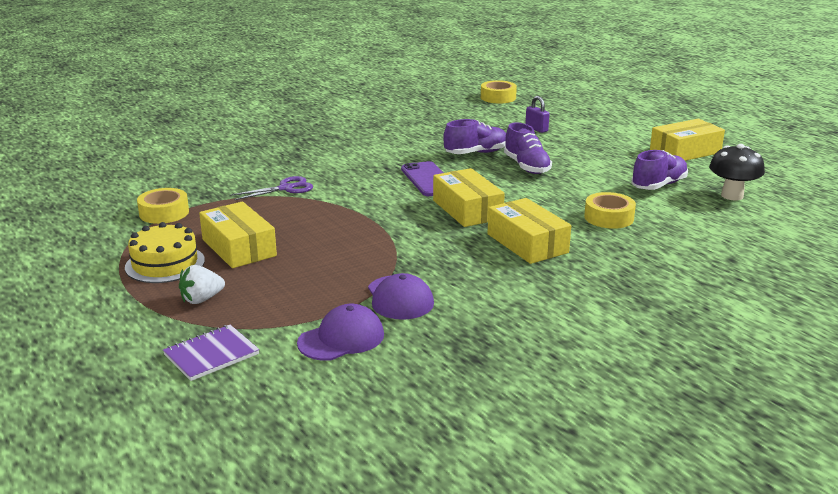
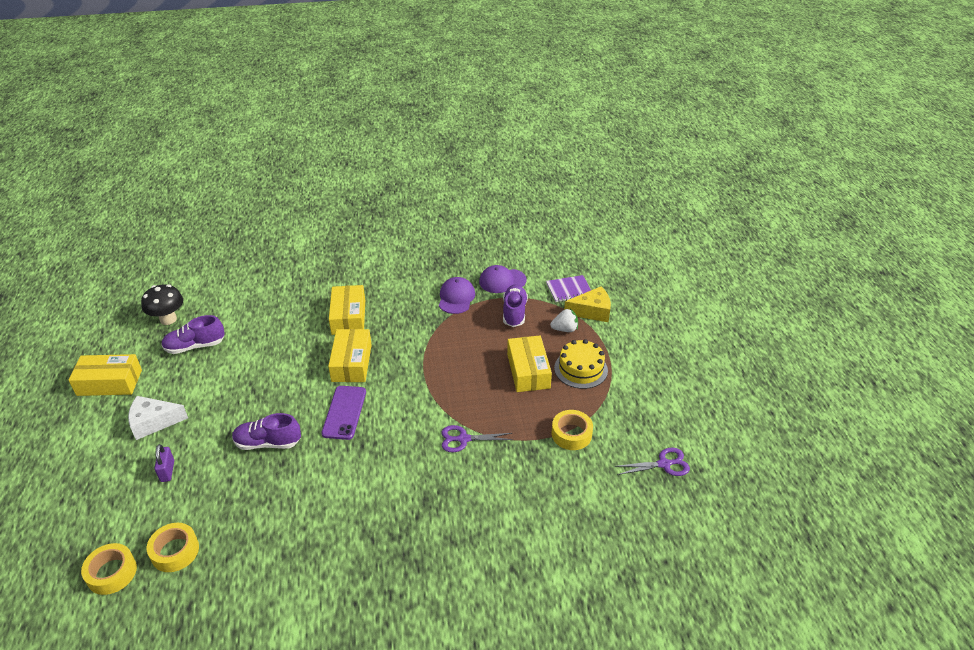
camera: 155 degrees left, 15 degrees up
purple shoe [504,122,552,174] -> purple shoe moved to [503,284,528,327]
yellow tape [584,192,636,229] -> yellow tape moved to [147,523,199,572]
none -> white cheese [128,396,188,440]
none -> yellow cheese [564,286,611,322]
none -> purple scissors [614,448,690,476]

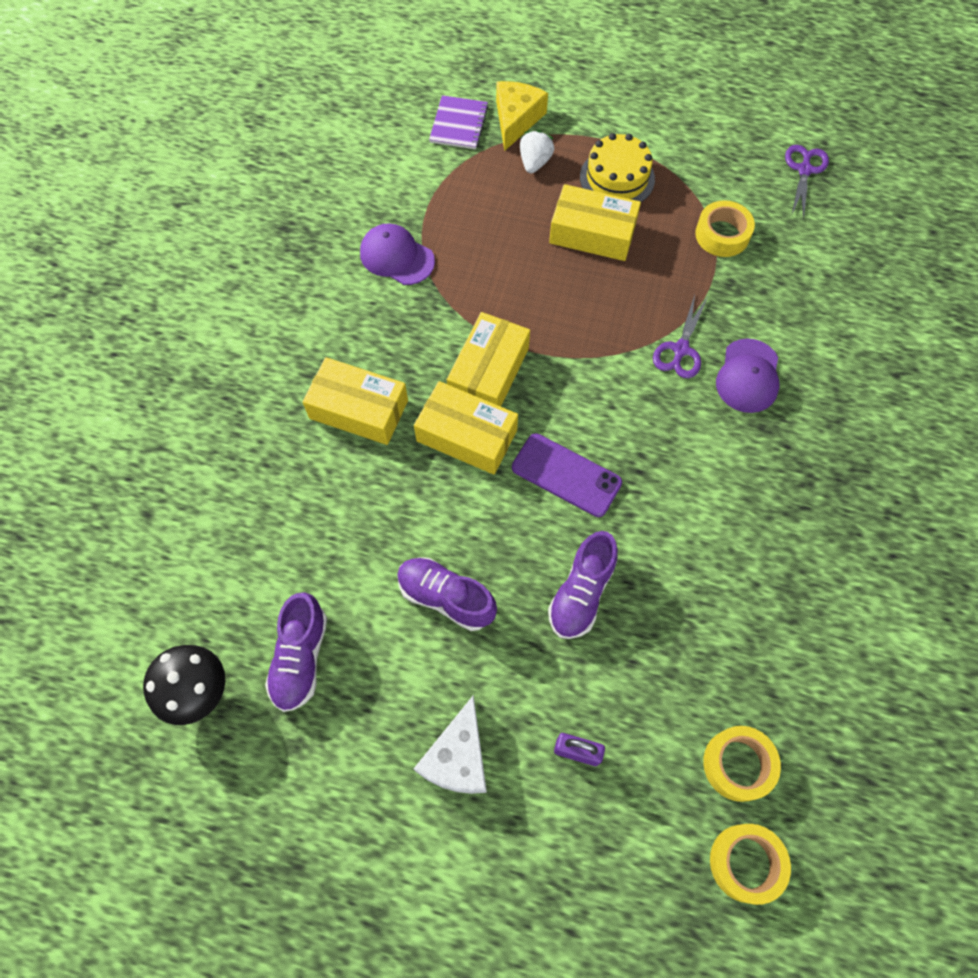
camera: 65 degrees left, 25 degrees up
yellow box [69,354,142,396] -> yellow box moved to [447,312,530,406]
purple cap [479,265,527,293] -> purple cap moved to [716,338,780,413]
purple shoe [503,284,528,327] -> purple shoe moved to [397,557,497,631]

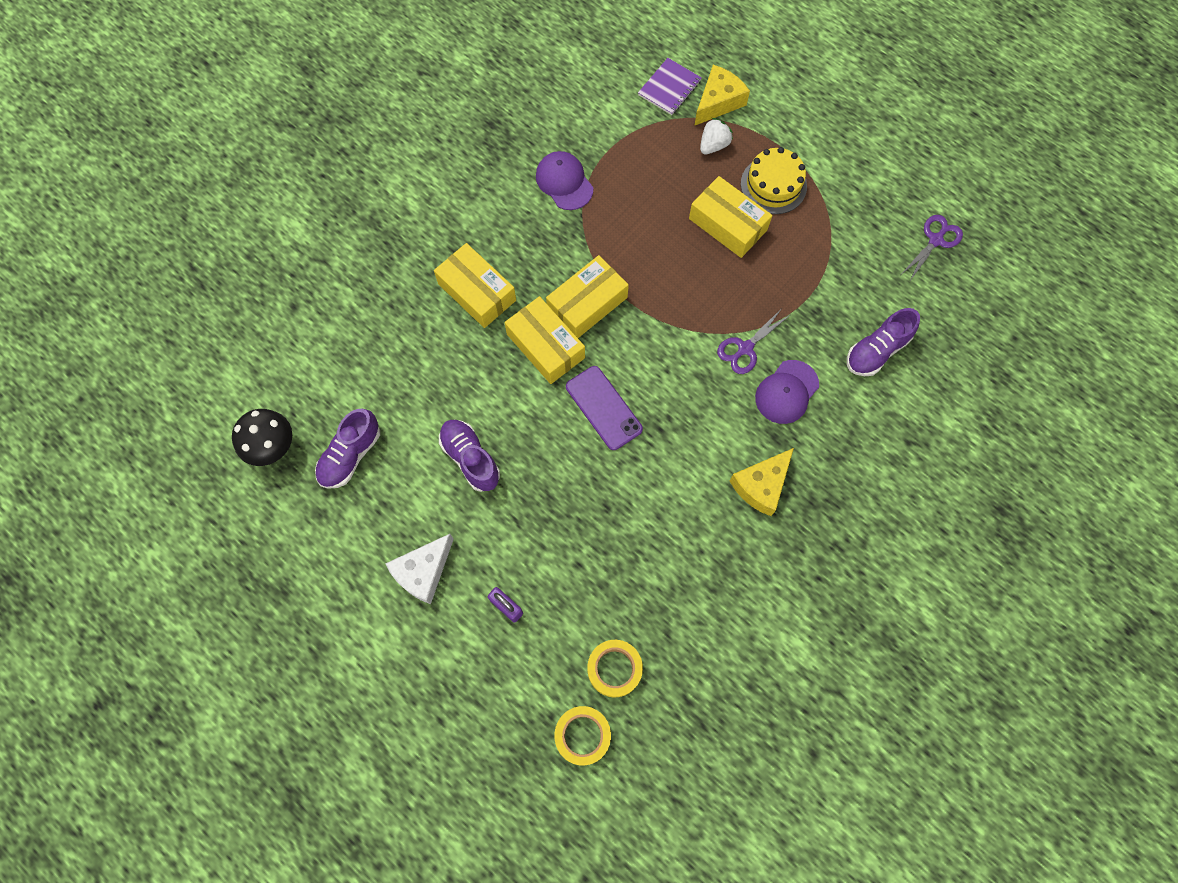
camera: 25 degrees right, 5 degrees up
purple shoe [548,531,618,639] -> purple shoe moved to [847,308,920,376]
yellow tape [695,200,755,257] -> none
none -> yellow cheese [730,448,794,516]

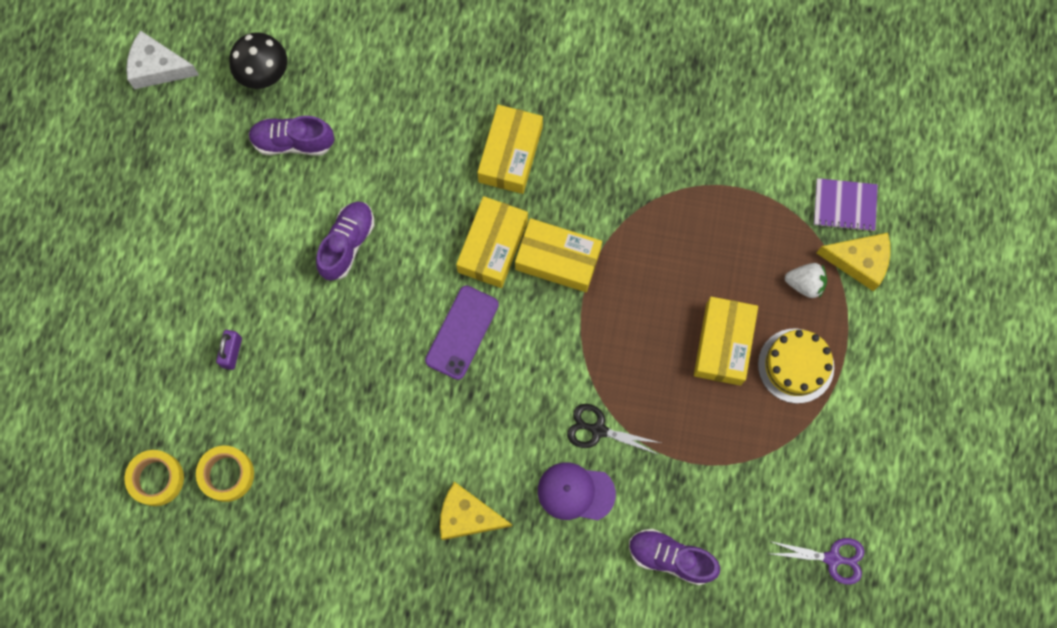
camera: 60 degrees right, 5 degrees up
white cheese [385,534,454,604] -> white cheese moved to [126,30,199,89]
purple cap [536,151,593,210] -> none
purple scissors [717,308,790,374] -> black scissors [567,404,661,455]

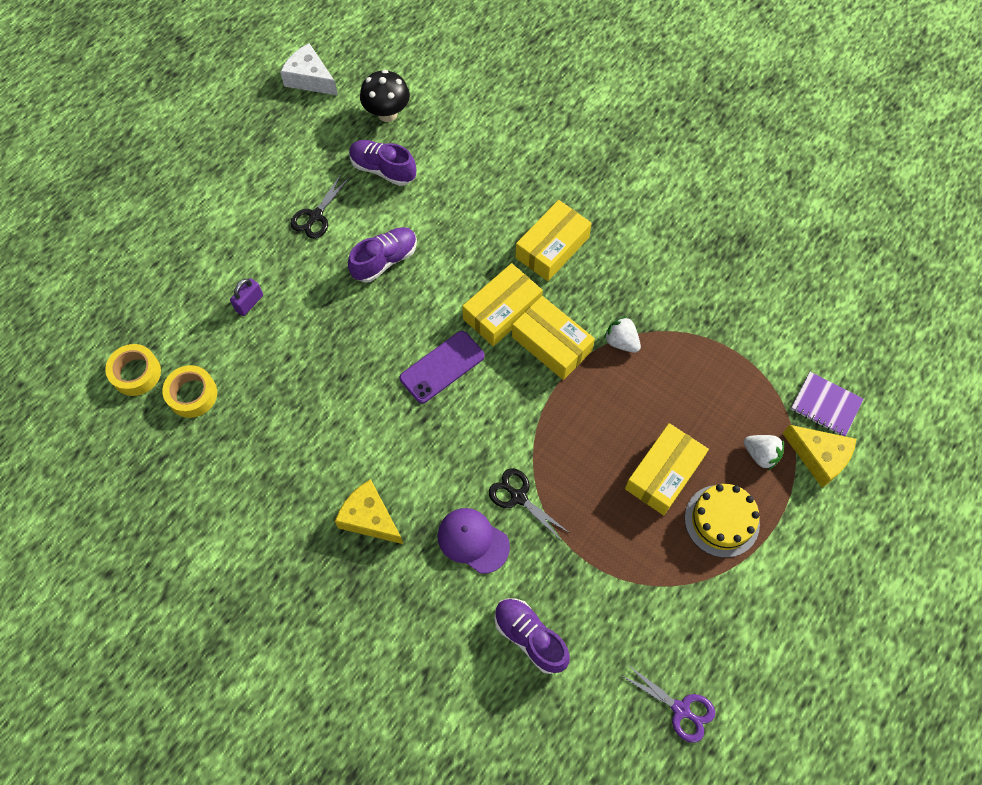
camera: 25 degrees right, 10 degrees down
none -> black scissors [290,174,350,239]
none -> white strawberry [604,316,641,353]

